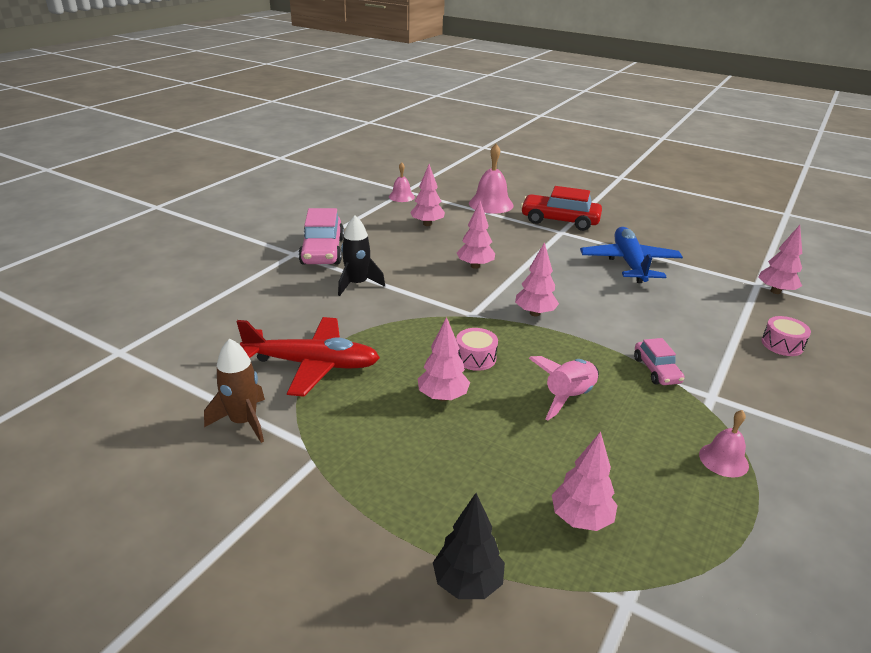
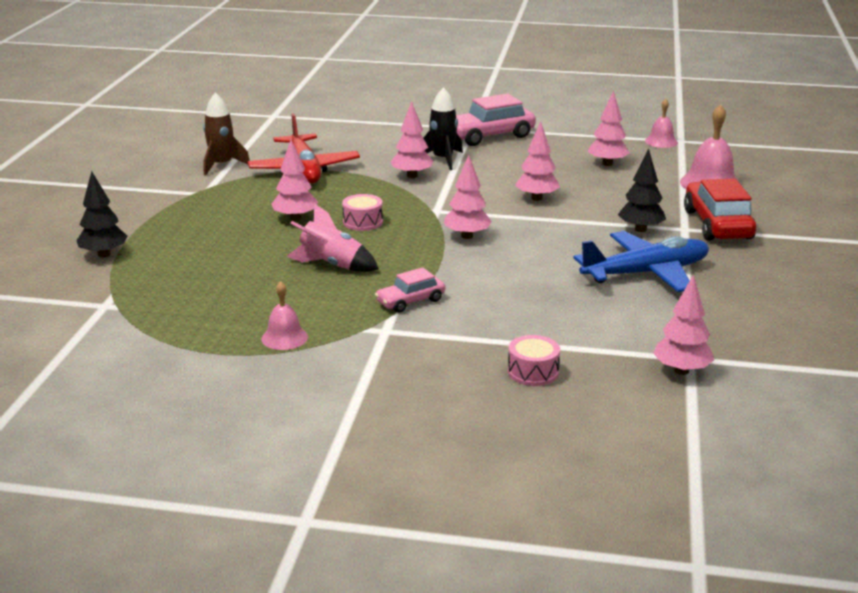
camera: 70 degrees right, 5 degrees down
pink tree [552,431,618,531] -> pink tree moved to [391,102,433,178]
none -> black tree [618,149,666,232]

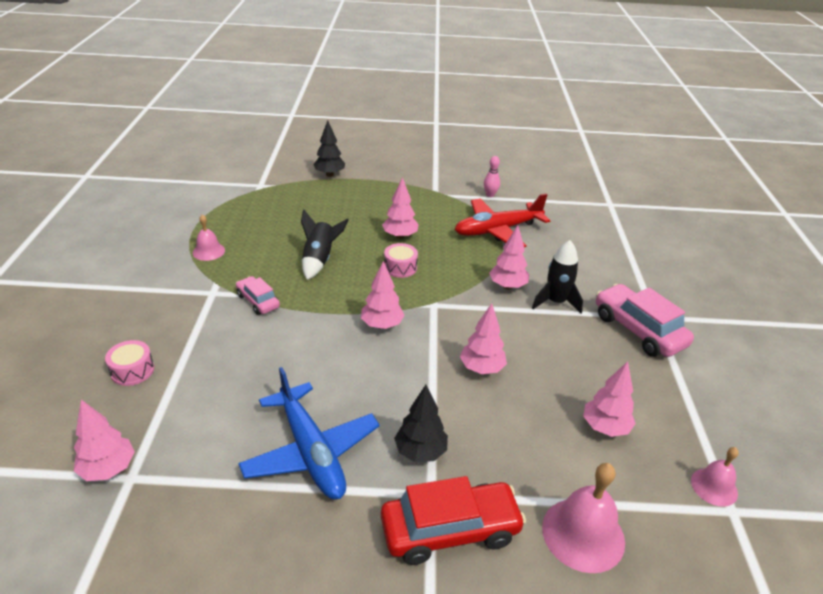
camera: 80 degrees right, 10 degrees up
brown rocket [203,92,250,176] -> pink bowling pin [484,156,500,197]
pink rocket [286,204,379,272] -> black rocket [301,210,348,280]

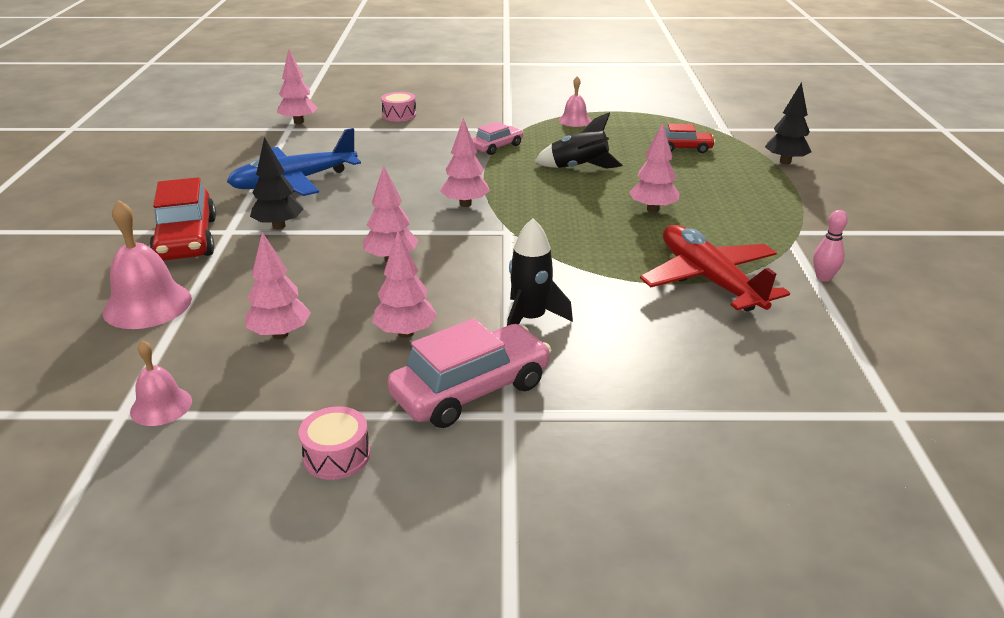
camera: 90 degrees right, 5 degrees down
pink drum [384,243,418,278] -> pink drum moved to [298,406,370,480]
pink tree [489,225,529,289] -> pink tree moved to [372,231,437,338]
none -> red car [665,123,715,153]

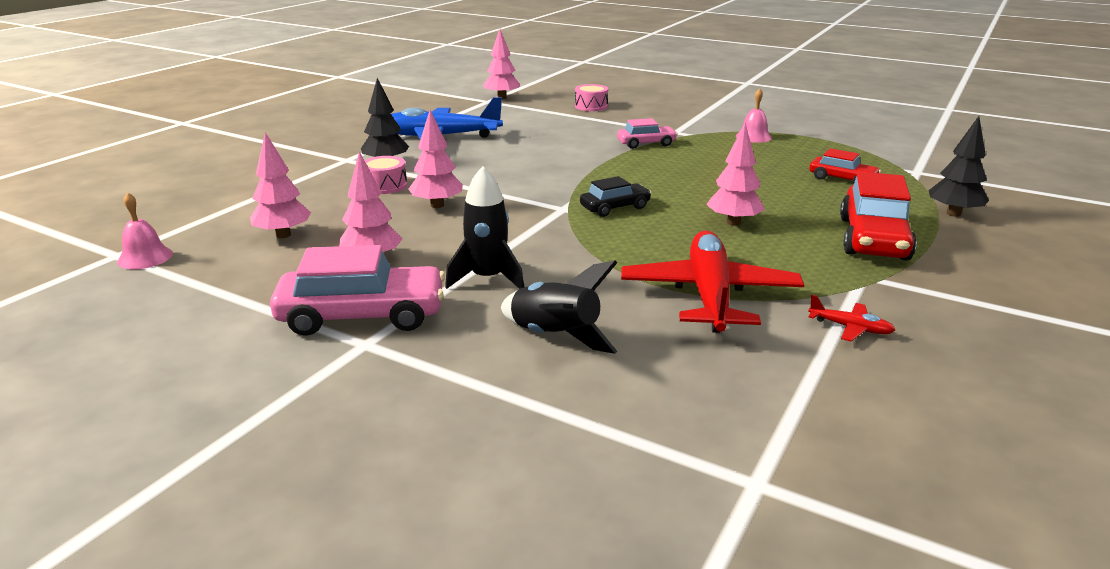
camera: 30 degrees right, 5 degrees down
pink bell [103,200,192,329] -> none
red car [149,177,216,261] -> red car moved to [840,172,917,261]
pink drum [298,406,370,480] -> pink drum moved to [364,156,407,194]
pink tree [440,118,490,207] -> none
black rocket [534,112,623,169] -> black rocket moved to [501,260,617,354]
pink bowling pin [813,210,848,282] -> red plane [808,295,895,342]
none -> black car [580,176,652,217]

